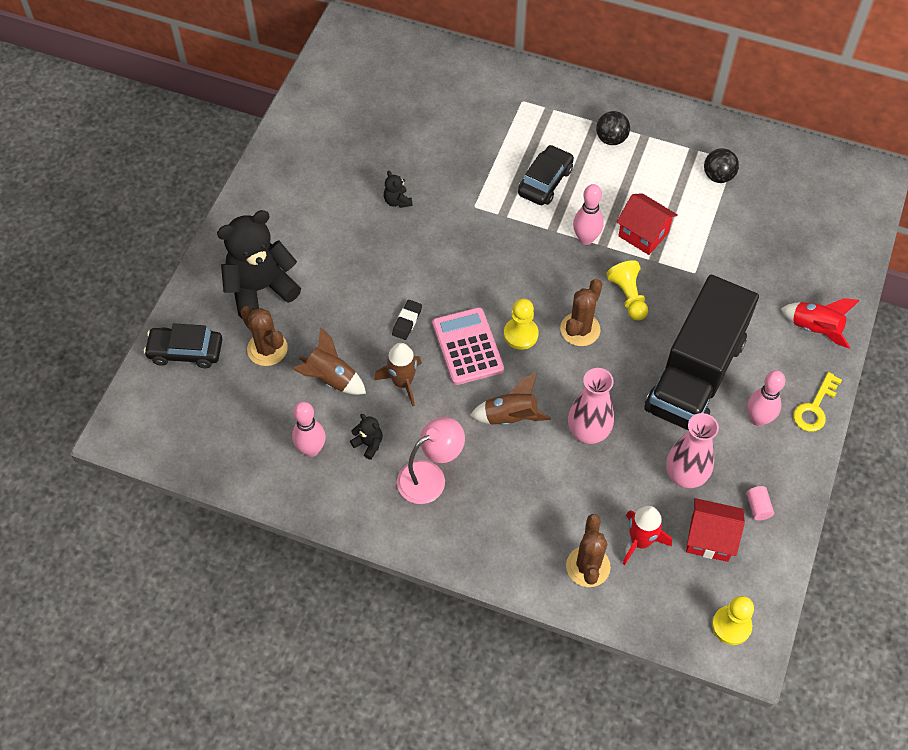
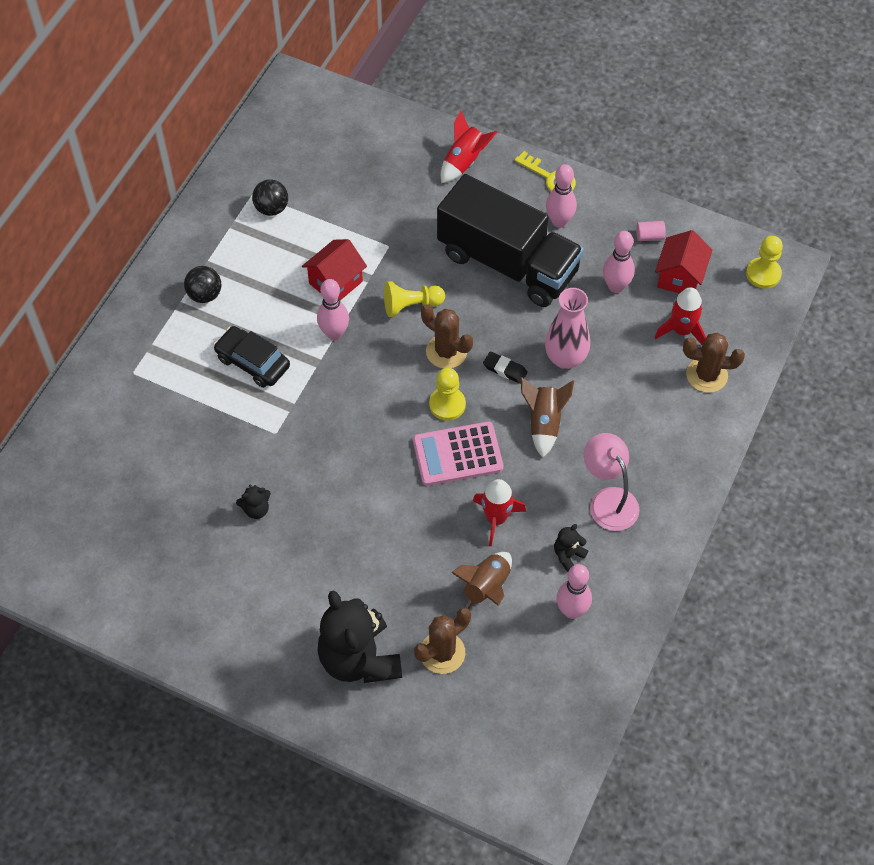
camera: 85 degrees left, 0 degrees up
black car [144,323,222,368] -> none
brown rocket [374,343,422,407] -> red rocket [473,479,526,546]
black eraser [392,300,422,340] -> black eraser moved to [483,352,527,384]
pink vase [666,413,719,488] -> pink bowling pin [603,231,635,293]

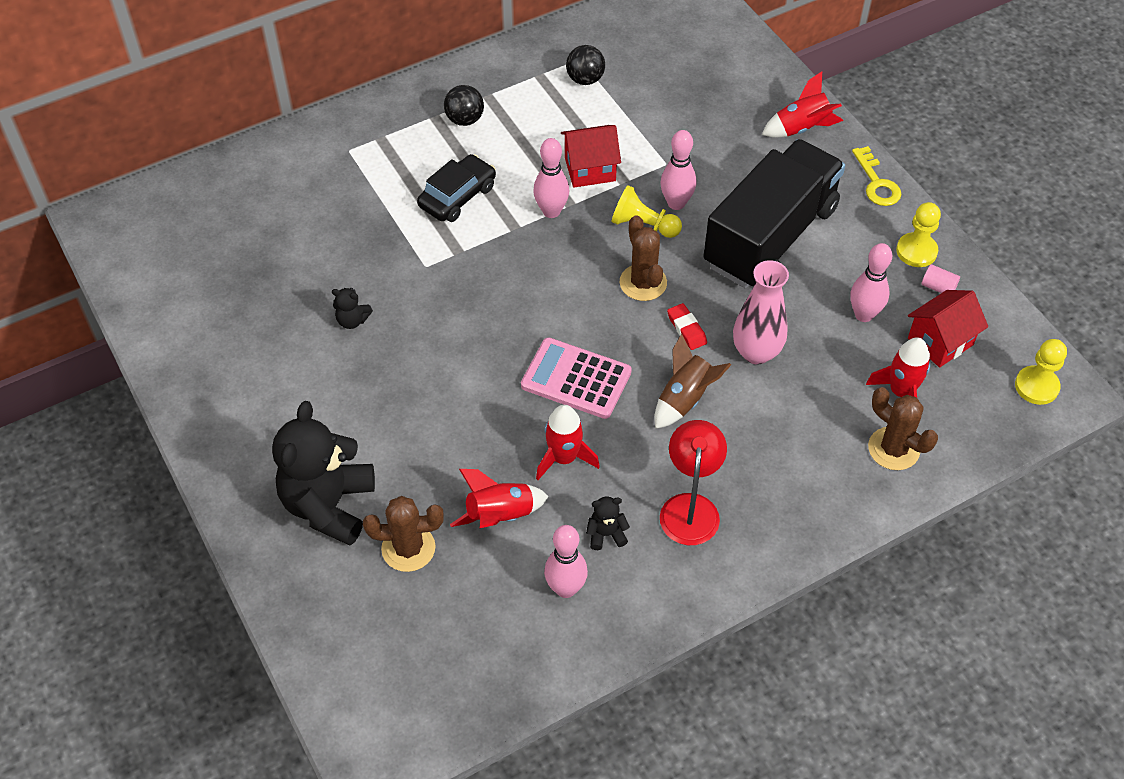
camera: 35 degrees right, 5 degrees down
black car [214,326,290,388] -> black car turned 60 degrees clockwise [417,154,496,222]
yellow pawn [429,368,466,421] -> yellow pawn moved to [896,202,941,267]
black truck [437,174,584,307] -> black truck turned 120 degrees counterclockwise [703,139,845,288]
brown rocket [451,552,512,609] -> red rocket [450,469,549,528]
black eraser [483,352,527,384] -> red eraser [667,303,707,350]
pink bowling pin [546,164,577,228] -> pink bowling pin moved to [660,130,696,210]
pink lamp [584,433,639,531] -> red lamp [660,420,727,545]

